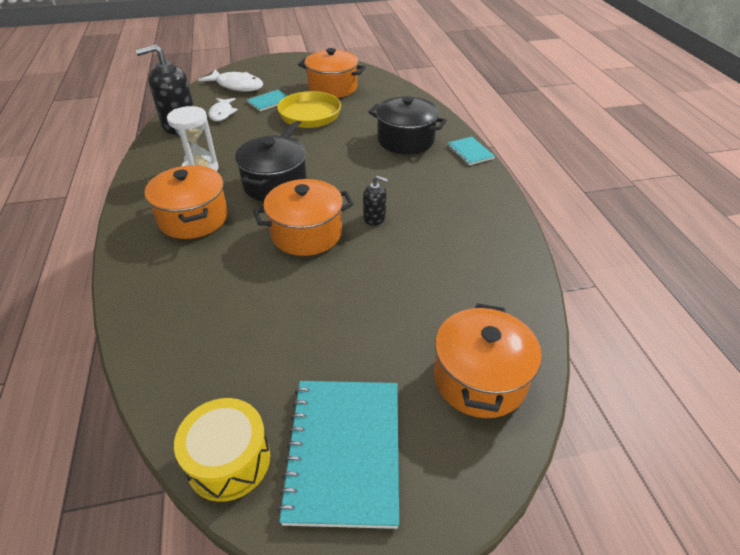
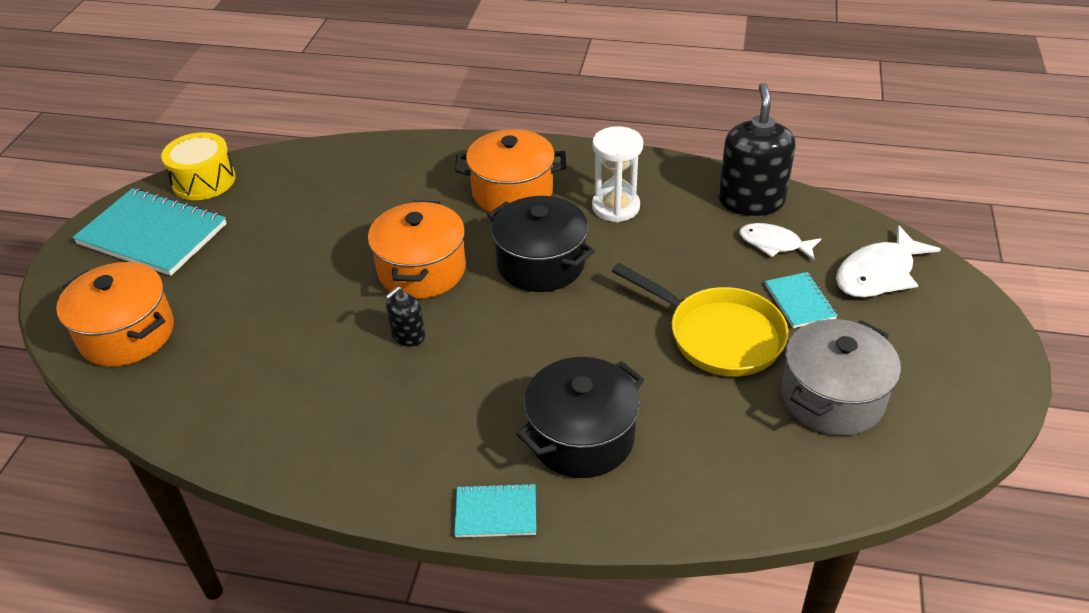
camera: 115 degrees right, 0 degrees up
orange pot [298,48,366,98] -> grey pot [781,319,901,436]

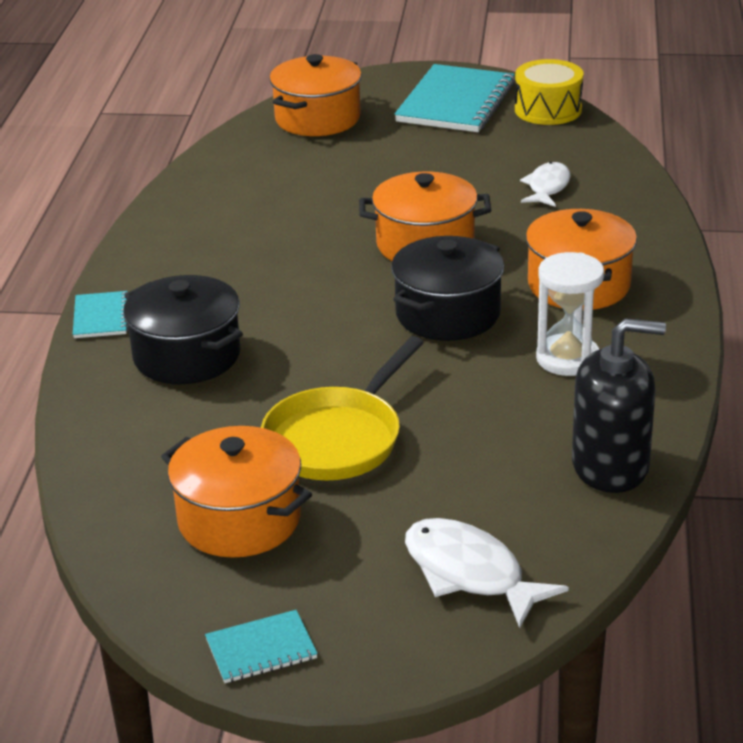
camera: 85 degrees right, 10 degrees down
black soap dispenser [385,286,425,347] -> none
white fish [739,223,821,260] -> white fish moved to [520,162,571,207]
turquoise notebook [765,272,838,328] -> turquoise notebook moved to [205,610,318,683]
grey pot [781,319,901,436] -> orange pot [161,426,312,558]

